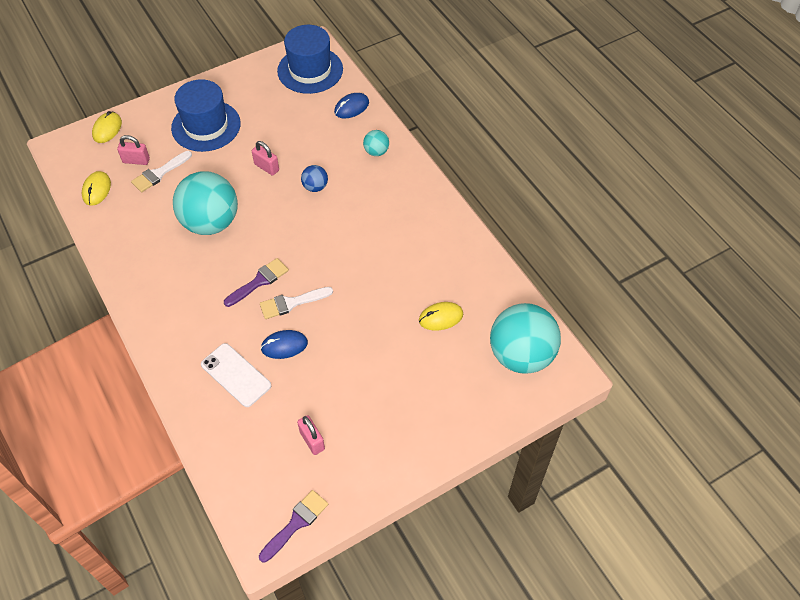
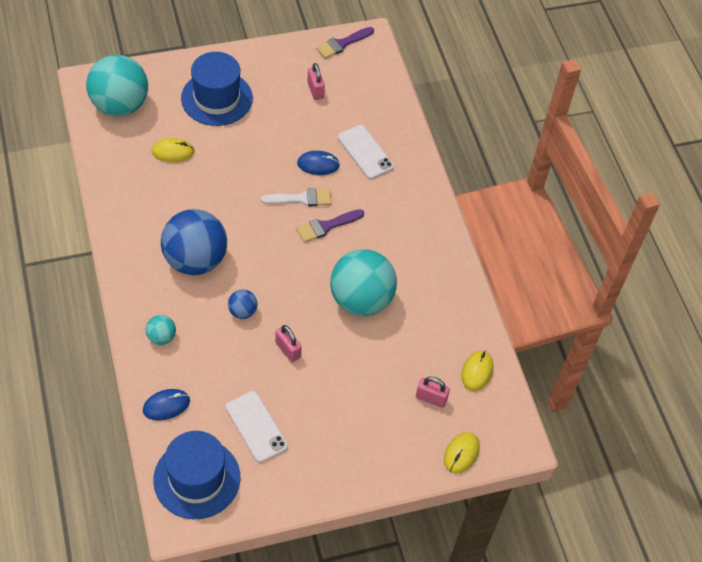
camera: 170 degrees left, 0 degrees up
white brush [131,151,192,192] -> none
blue hat [171,79,241,152] -> blue hat moved to [181,52,253,126]
none -> blue ball [161,209,227,275]
none -> white phone [226,391,288,463]

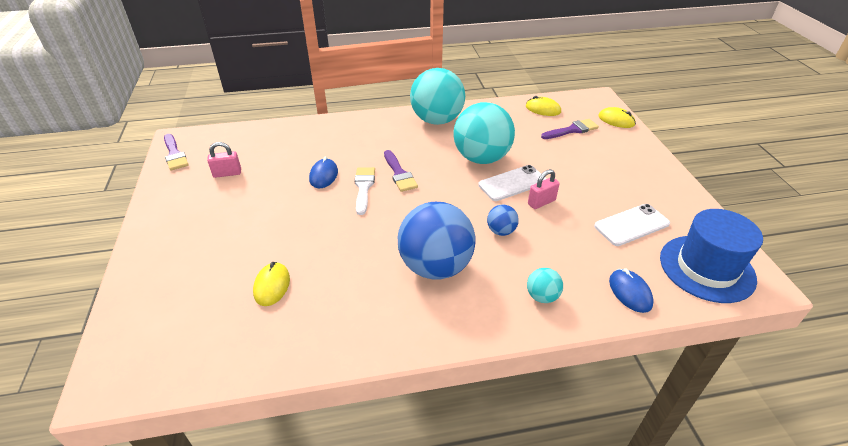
camera: 80 degrees left, 15 degrees down
turquoise ball [86,55,148,117] -> turquoise ball moved to [410,68,465,125]
blue hat [181,52,253,126] -> none
white phone [338,125,394,179] -> white phone moved to [478,165,547,201]
pink padlock [416,377,450,408] -> purple brush [541,119,599,139]

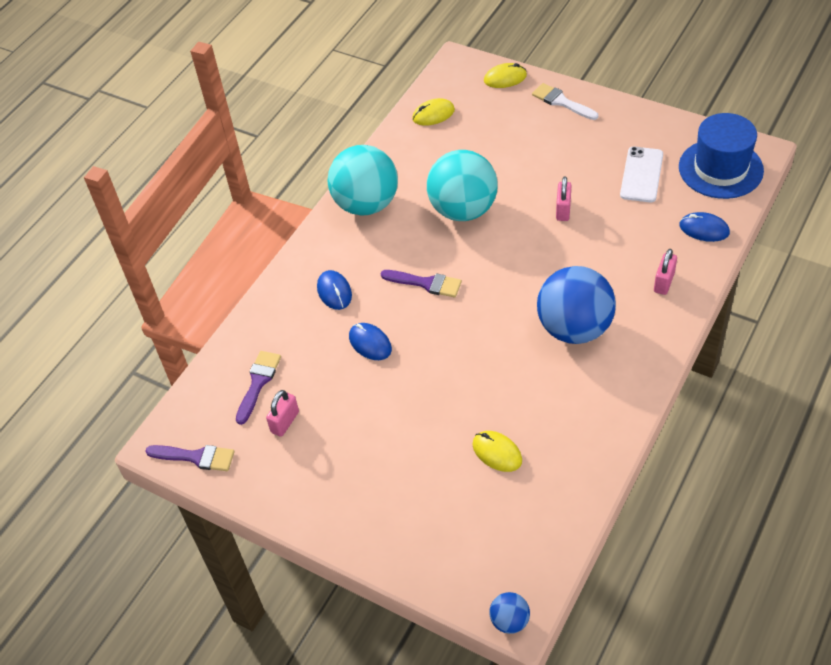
camera: 45 degrees left, 10 degrees up
white brush [354,167,375,215] -> white brush moved to [532,83,598,120]
white phone [478,165,547,201] -> none
blue ball [487,205,519,236] -> blue ball moved to [490,592,530,634]
turquoise ball [527,268,563,303] -> pink padlock [654,249,677,295]
purple brush [541,119,599,139] -> purple brush moved to [236,351,281,425]
none -> blue mouse [317,270,352,310]

